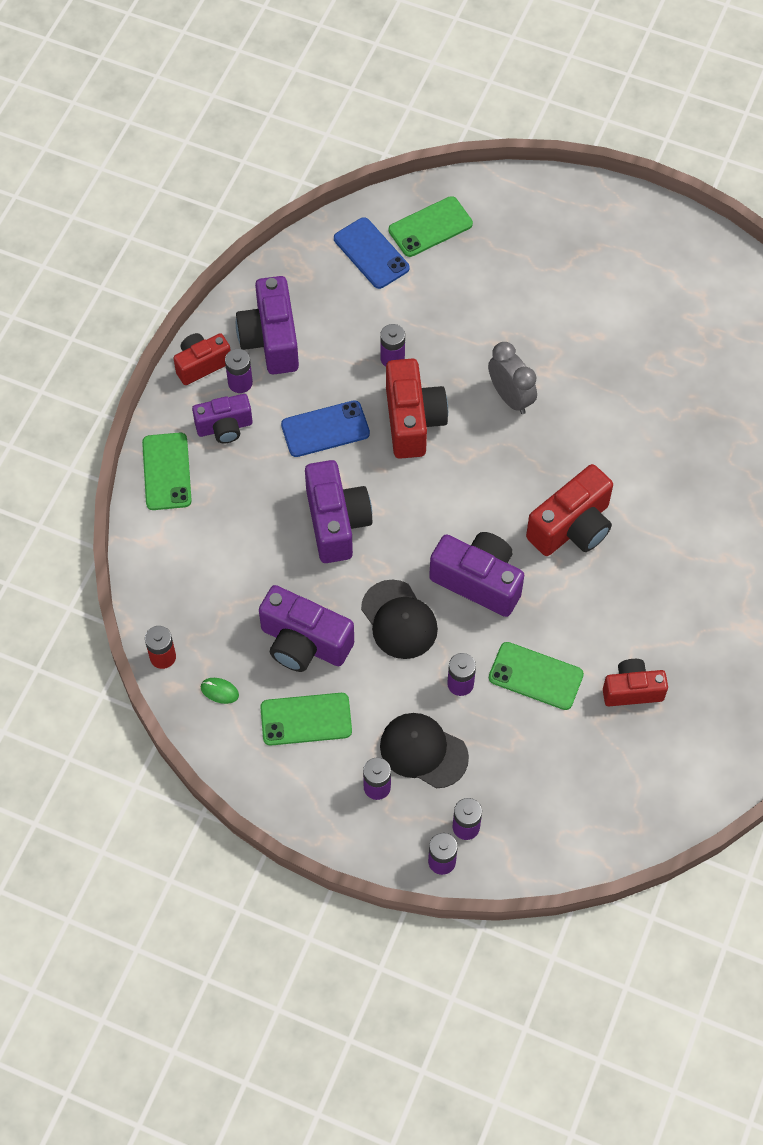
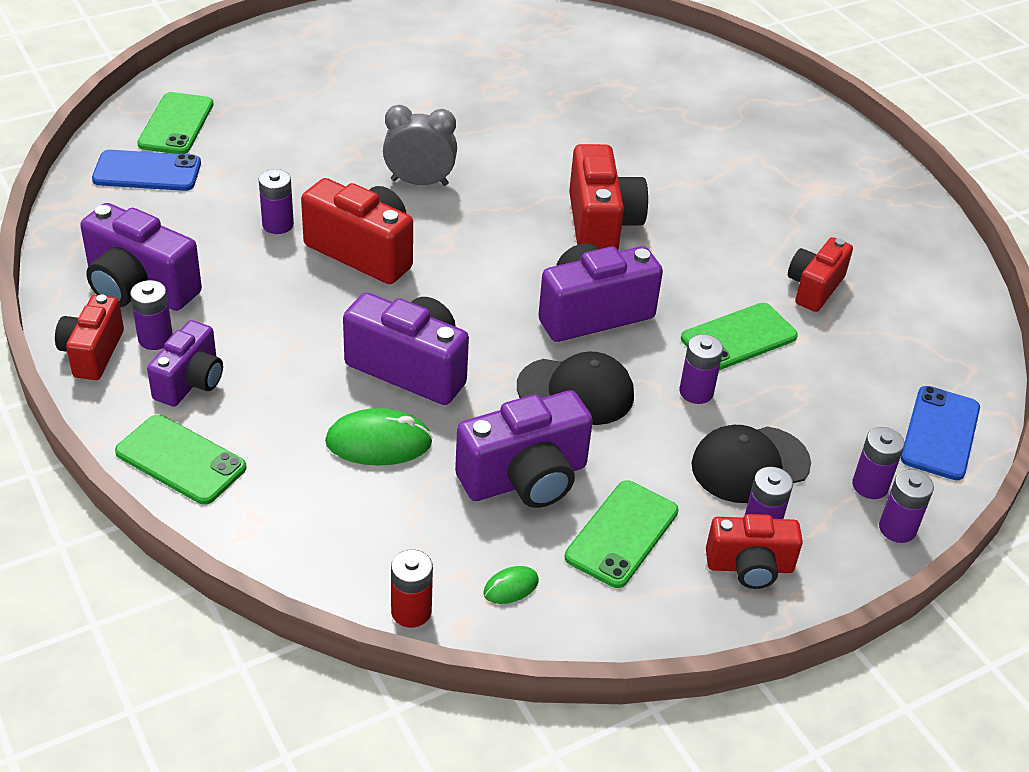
camera: 55 degrees left, 20 degrees down
blue phone [281,400,370,457] -> blue phone moved to [901,386,980,480]
none -> green mouse [325,408,433,465]
none -> red camera [706,514,803,589]

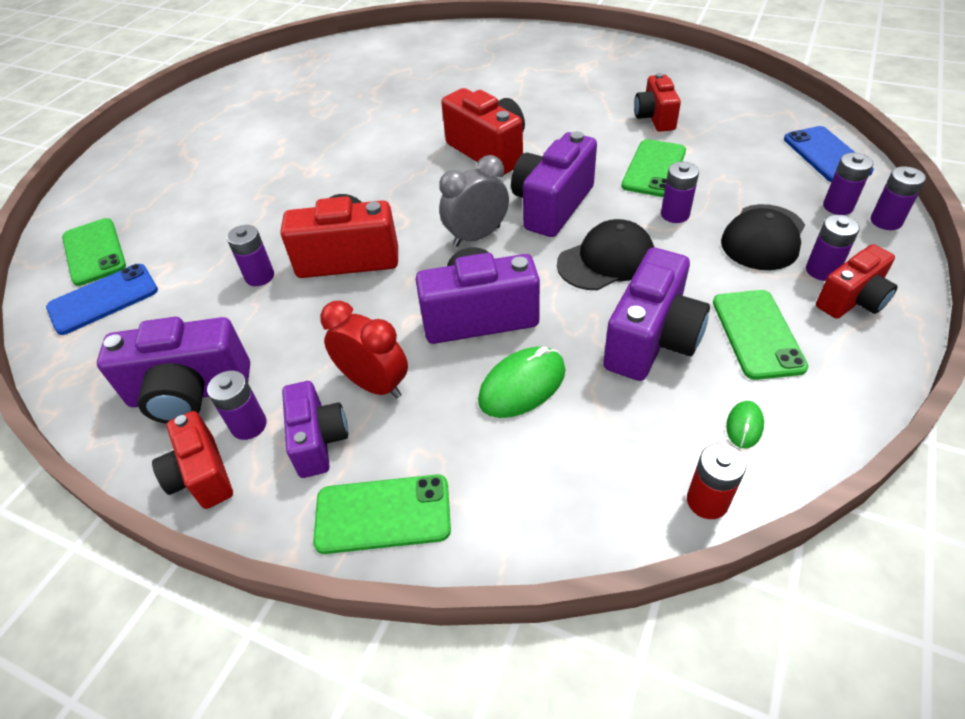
camera: 30 degrees left, 5 degrees up
grey clock [383,105,457,186] -> grey clock moved to [439,155,509,247]
none -> red clock [320,301,408,399]

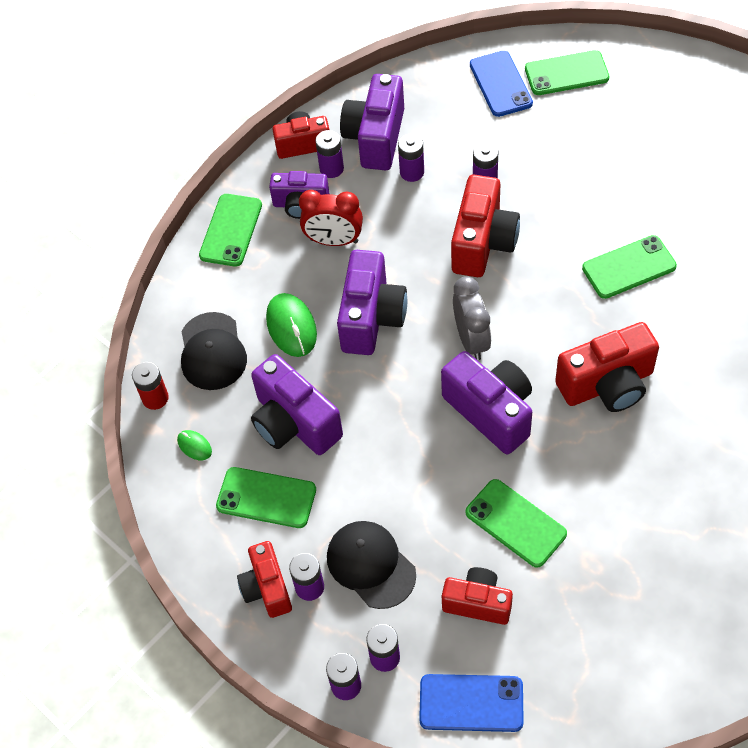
camera: 110 degrees right, 10 degrees up
red clock [320,301,408,399] -> red clock turned 45 degrees clockwise [299,190,363,246]
black cap [557,219,655,290] -> black cap moved to [181,312,247,390]
red camera [634,73,681,132] -> red camera moved to [442,567,513,625]
purple battery [661,162,699,223] -> purple battery moved to [398,134,424,182]
none -> green phone [582,235,677,299]

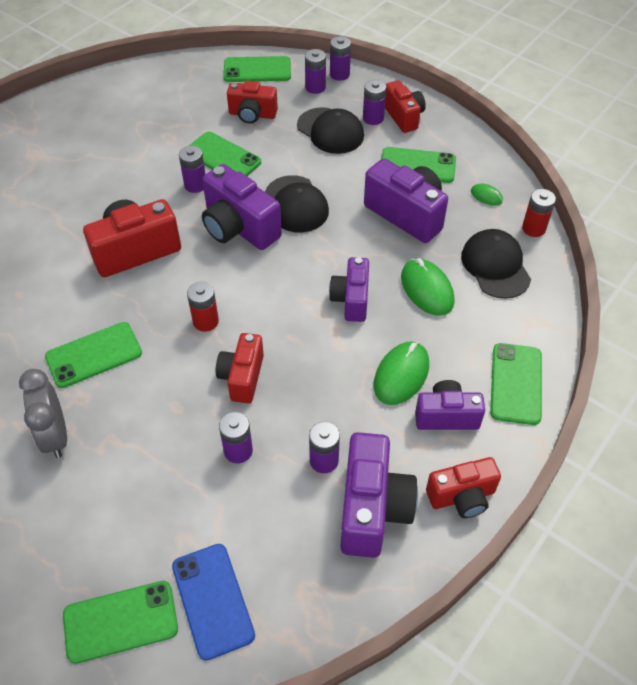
camera: 170 degrees right, 5 degrees down
red clock [299,190,363,246] -> green mouse [374,341,429,405]
purple battery [315,130,344,178] -> purple battery moved to [179,146,205,193]
purple camera [337,250,407,355] -> purple camera [329,257,369,322], size x0.64
blue phone [419,674,524,732] -> green phone [224,56,291,82]
red camera [451,175,520,277] -> red camera [216,333,264,403], size x0.64
grey clock [453,276,491,360] -> grey clock moved to [19,369,67,458]
none -> red battery [187,282,219,332]
none -> black cap [265,175,329,233]

